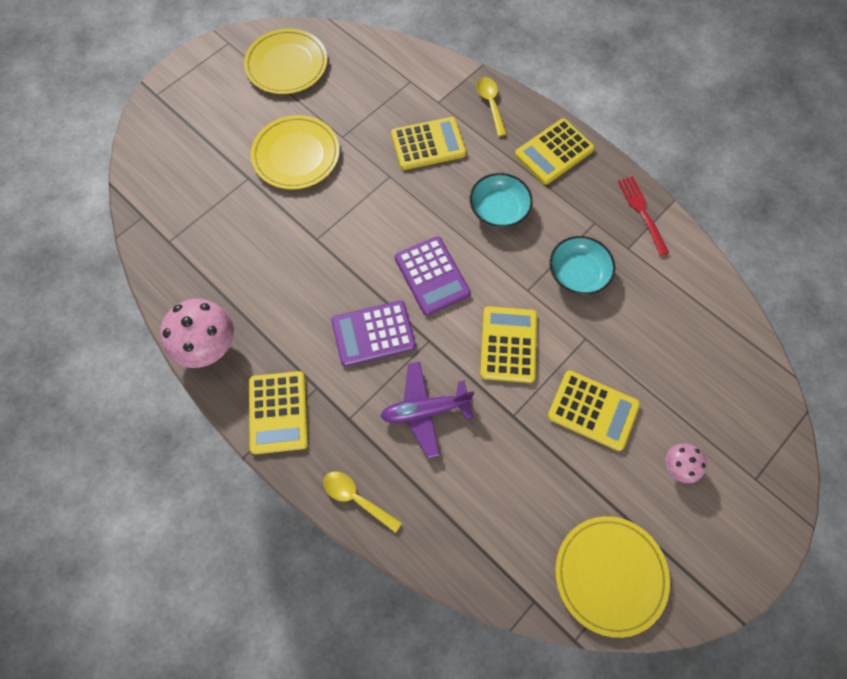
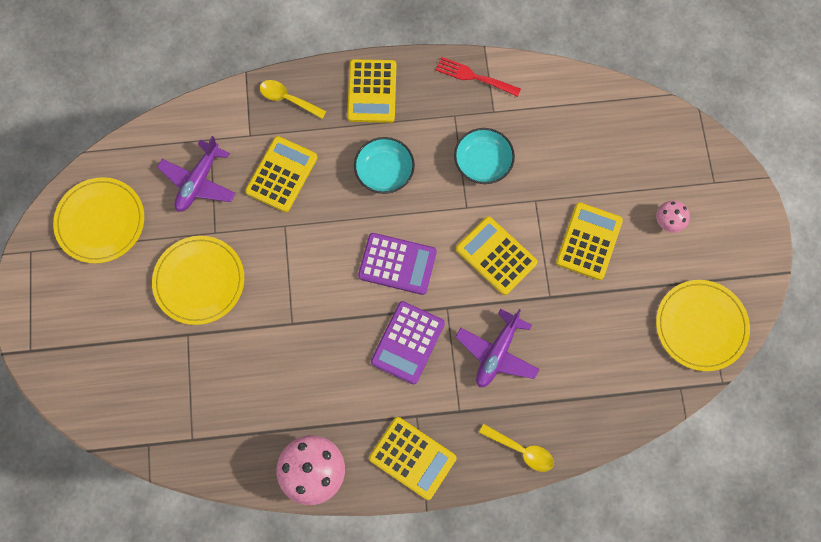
camera: 50 degrees left, 5 degrees up
yellow spoon [323,471,402,533] -> yellow spoon turned 135 degrees counterclockwise [479,424,554,472]
yellow calculator [548,370,640,451] -> yellow calculator turned 45 degrees counterclockwise [556,202,623,280]
none -> purple plane [157,136,236,212]

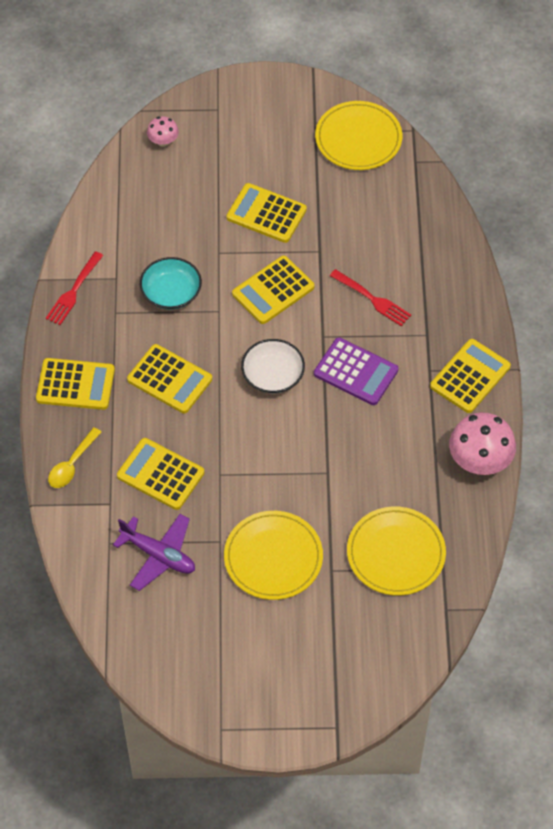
camera: 85 degrees left, 15 degrees down
yellow plate [53,177,144,264] -> yellow plate moved to [347,507,446,596]
turquoise bowl [354,137,415,194] -> yellow calculator [127,344,212,413]
purple calculator [358,233,437,295] -> white bowl [241,339,305,394]
purple plane [456,309,539,387] -> red fork [330,269,411,326]
yellow spoon [479,424,554,472] -> none
pink mushroom [656,200,690,233] -> pink mushroom moved to [147,116,179,147]

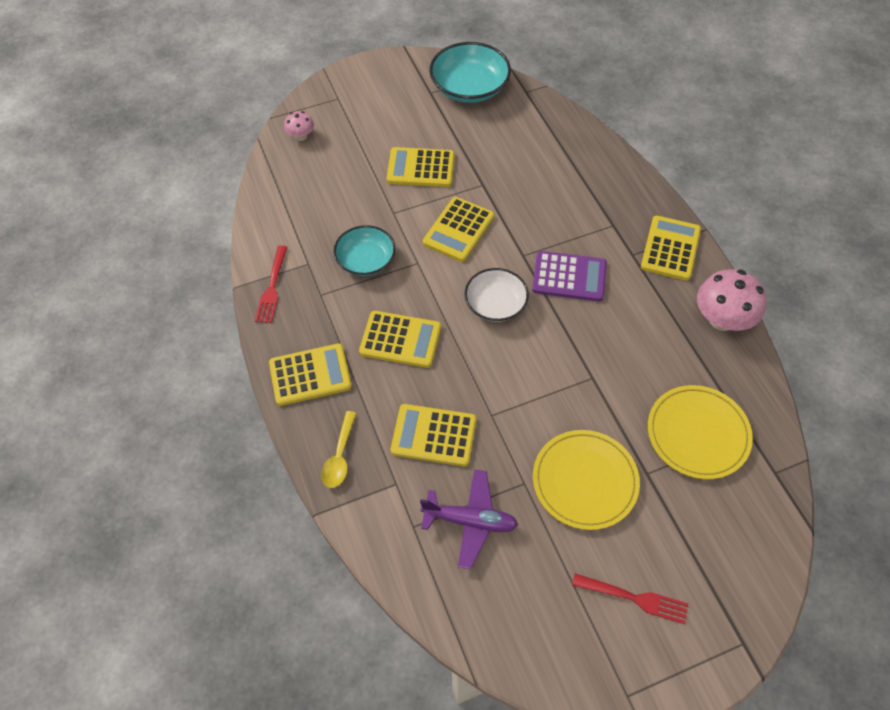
camera: 20 degrees left, 0 degrees up
yellow plate [315,101,402,170] -> turquoise bowl [429,42,511,103]
red fork [330,269,411,326] -> red fork moved to [572,574,688,624]

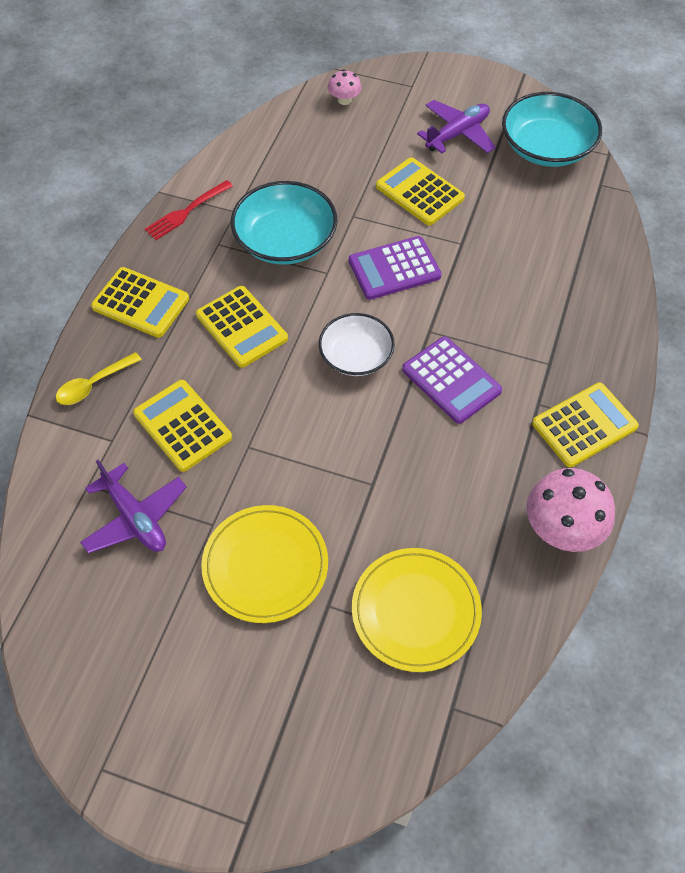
camera: 40 degrees right, 0 degrees up
turquoise bowl [333,225,395,276] -> turquoise bowl [231,181,337,265], size x1.51
yellow calculator [423,197,494,262] -> purple calculator [349,236,442,300]
red fork [572,574,688,624] -> none
none -> purple plane [417,100,496,153]

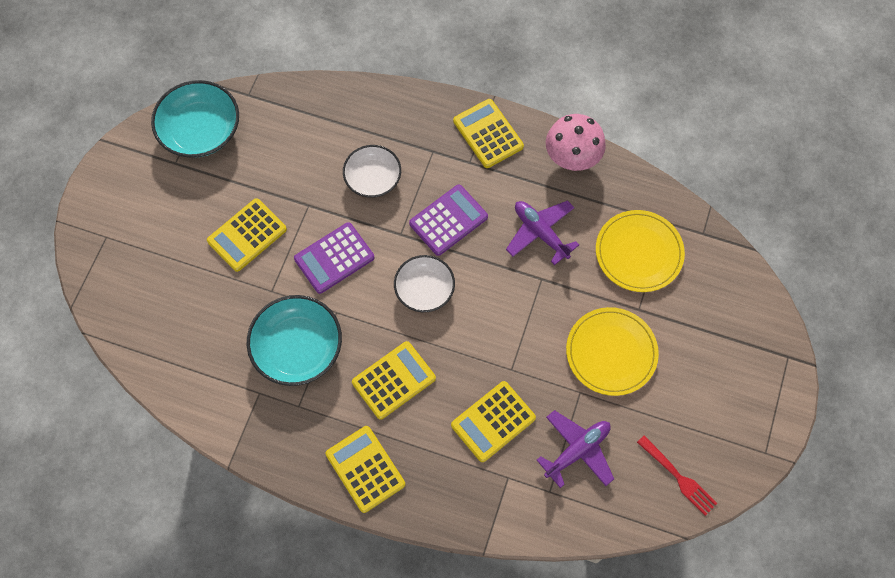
camera: 90 degrees left, 10 degrees up
yellow spoon [56,352,142,405] -> none
yellow calculator [91,267,189,338] -> yellow calculator turned 60 degrees counterclockwise [326,426,405,513]
red fork [145,180,233,240] -> red fork moved to [637,436,717,516]
pink mushroom [328,70,362,105] -> none
purple calculator [349,236,442,300] -> purple calculator turned 75 degrees clockwise [294,222,374,294]
purple plane [417,100,496,153] -> purple plane moved to [506,200,579,265]
none -> white bowl [343,145,401,198]

